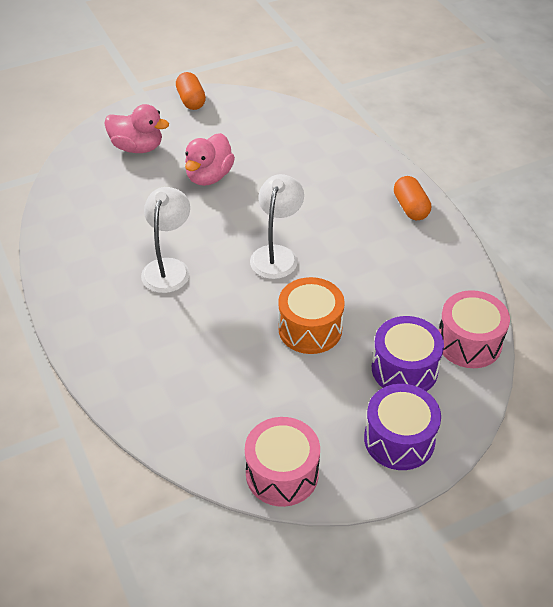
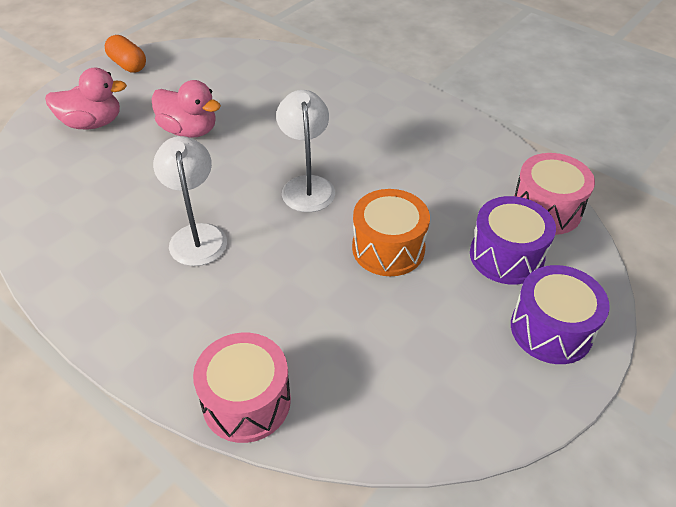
camera: 25 degrees left, 0 degrees up
pink duck [185,133,235,186] -> pink duck turned 60 degrees counterclockwise [152,80,221,138]
pink drum [245,417,320,507] -> pink drum moved to [193,332,291,443]
orange capsule [394,176,431,220] -> none

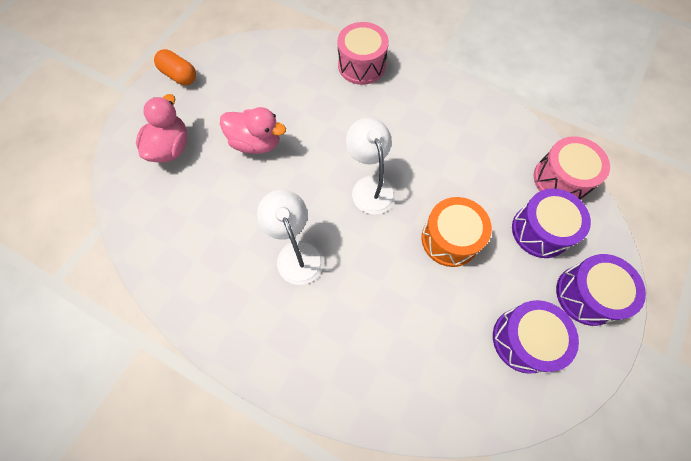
camera: 10 degrees left, 20 degrees up
pink duck [45,68,127,129] -> pink duck turned 60 degrees counterclockwise [136,94,187,163]
pink drum [193,332,291,443] -> pink drum moved to [338,22,389,85]
none -> purple drum [493,300,579,374]

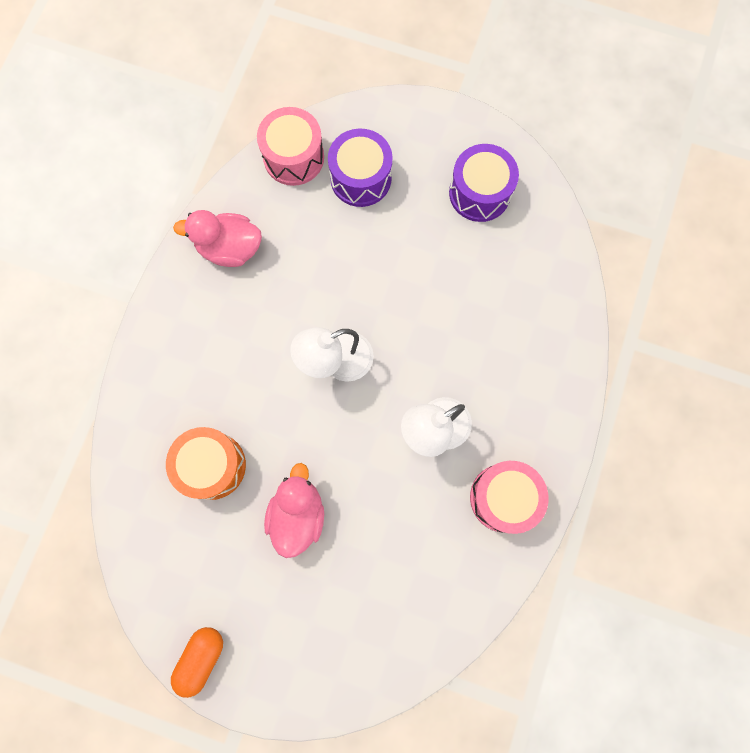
camera: 100 degrees left, 10 degrees up
pink duck [136,94,187,163] -> pink duck moved to [173,210,262,267]
pink drum [338,22,389,85] -> pink drum moved to [470,461,549,534]
orange drum [422,197,492,267] -> orange drum moved to [166,427,246,500]
purple drum [556,254,646,326] -> none

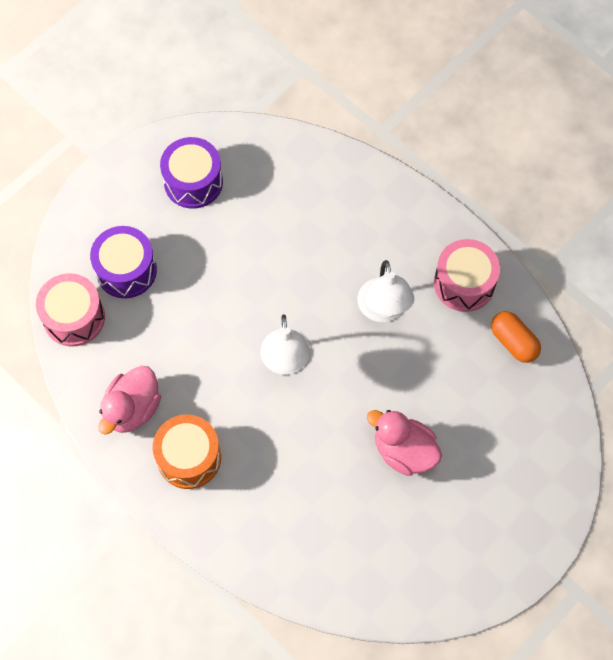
camera: 65 degrees left, 10 degrees down
orange drum [166,427,246,500] -> orange drum moved to [153,415,221,489]
orange capsule [171,627,223,698] -> orange capsule moved to [491,311,541,363]

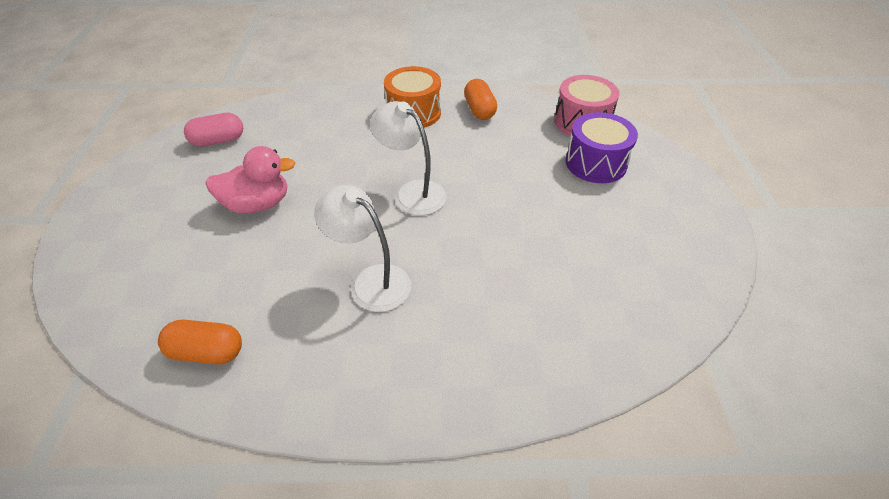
camera: 135 degrees right, 20 degrees down
pink duck [98,366,161,434] -> orange capsule [464,79,497,120]
purple drum [160,137,223,209] -> none
pink drum [434,239,500,312] -> none
none -> pink capsule [184,113,243,147]

